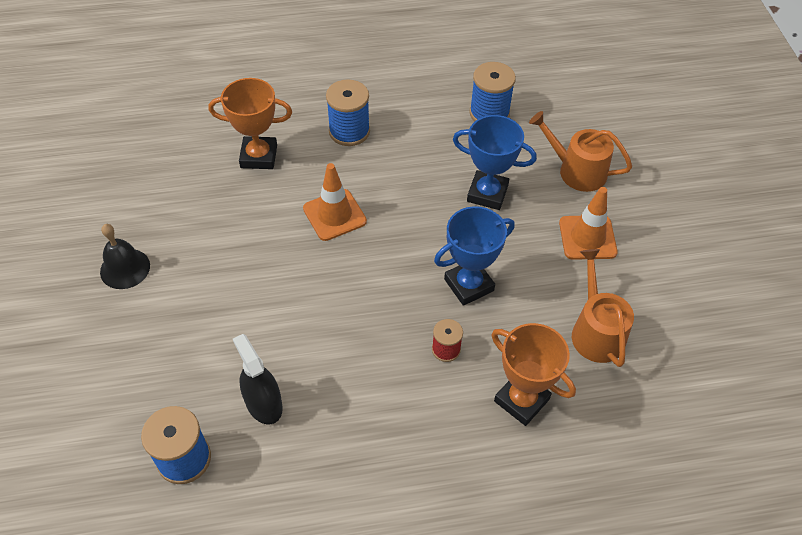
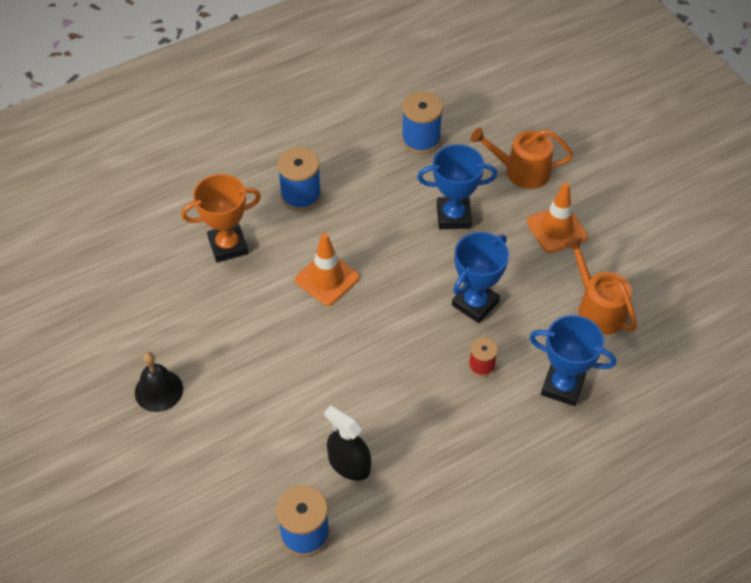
camera: 20 degrees left, 0 degrees up
orange trophy [492,323,576,426] -> blue trophy [529,315,616,406]

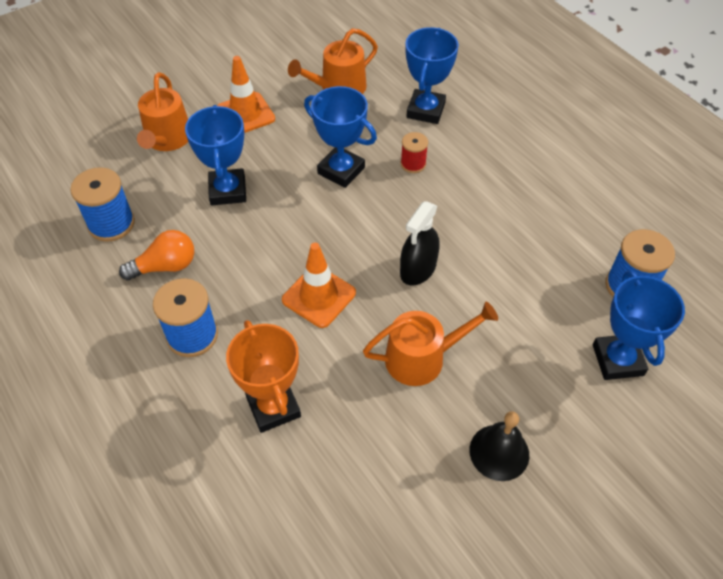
camera: 95 degrees left, 0 degrees up
black spray bottle [324,405,371,481] -> black spray bottle moved to [400,201,440,286]
none -> orange light bulb [119,230,194,280]
none -> orange watering can [363,302,498,386]
none -> blue trophy [593,271,685,380]

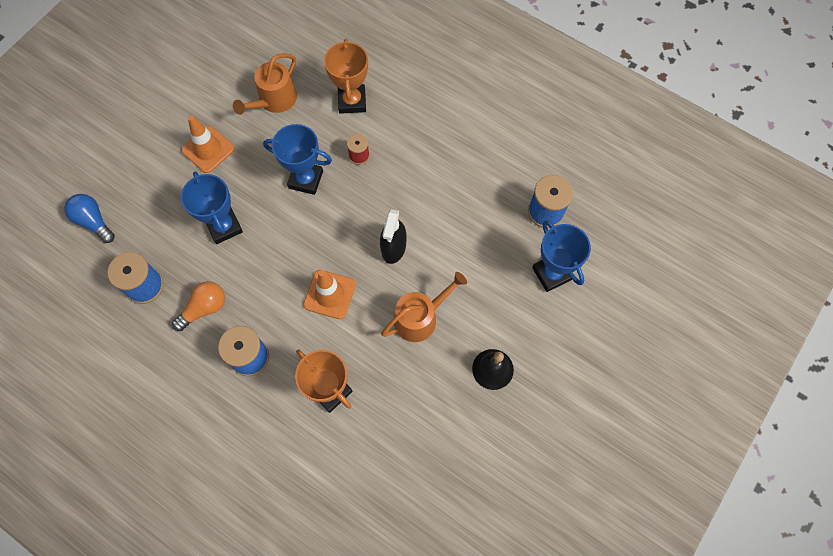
camera: 20 degrees left, 15 degrees up
orange watering can [137,72,188,151] -> none
blue trophy [405,27,459,124] -> orange trophy [324,39,368,114]
none -> blue light bulb [64,194,115,243]

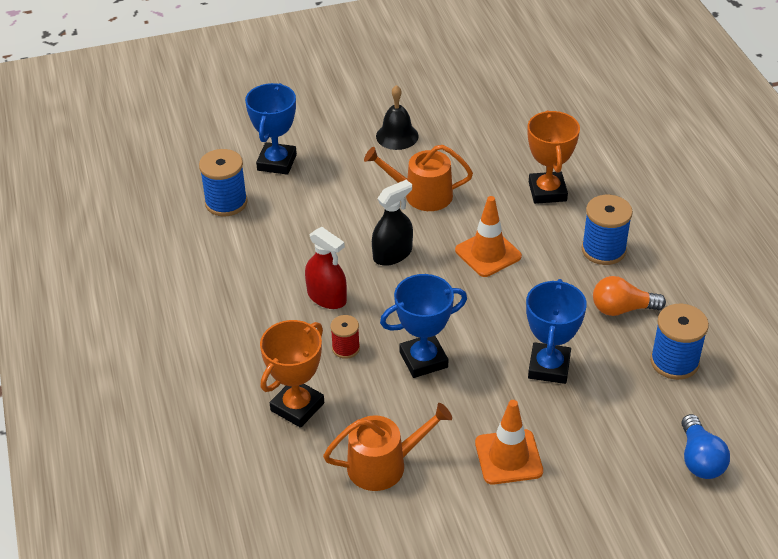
camera: 140 degrees left, 25 degrees down
blue trophy [263,124,332,195] -> blue trophy turned 75 degrees counterclockwise [380,274,467,378]
none -> red spray bottle [305,227,347,309]

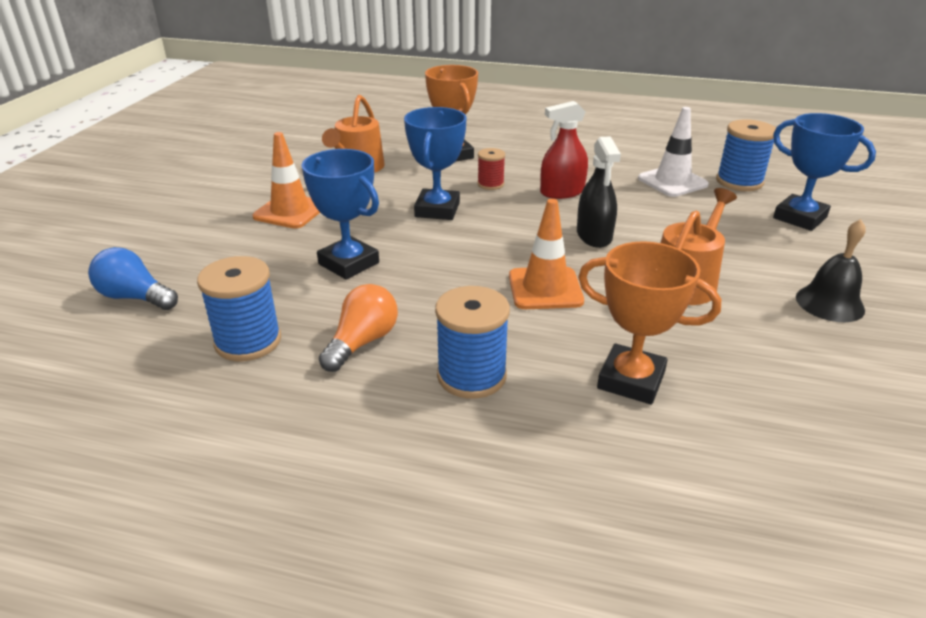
camera: 120 degrees right, 10 degrees down
none -> white traffic cone [638,107,709,197]

